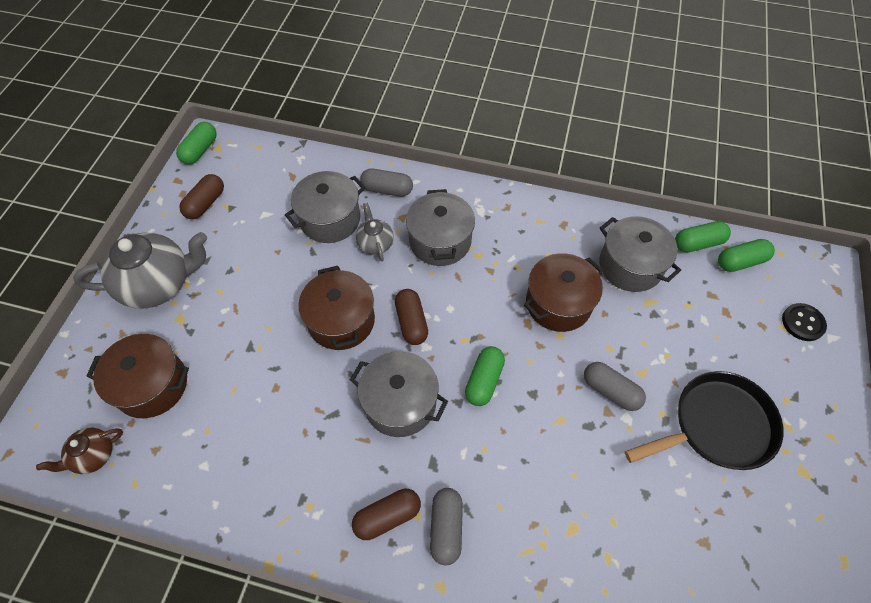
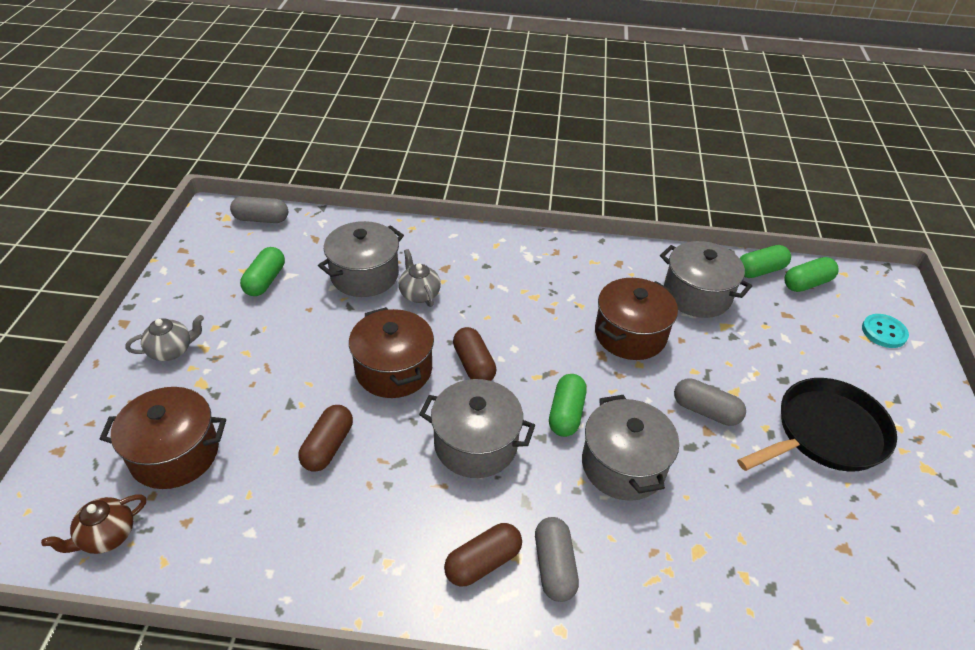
camera: 10 degrees left, 15 degrees down
grey teapot [73,232,207,309] -> grey teapot [125,315,204,361], size x0.50
green capsule [176,122,217,164] -> green capsule moved to [240,247,285,296]
brown capsule [179,174,224,219] -> brown capsule moved to [298,405,353,472]
grey capsule [360,169,413,196] -> grey capsule moved to [230,196,288,223]
grey pot [406,189,475,266] -> grey pot moved to [582,395,679,501]
black button [782,303,827,341] -> turquoise button [862,314,909,348]

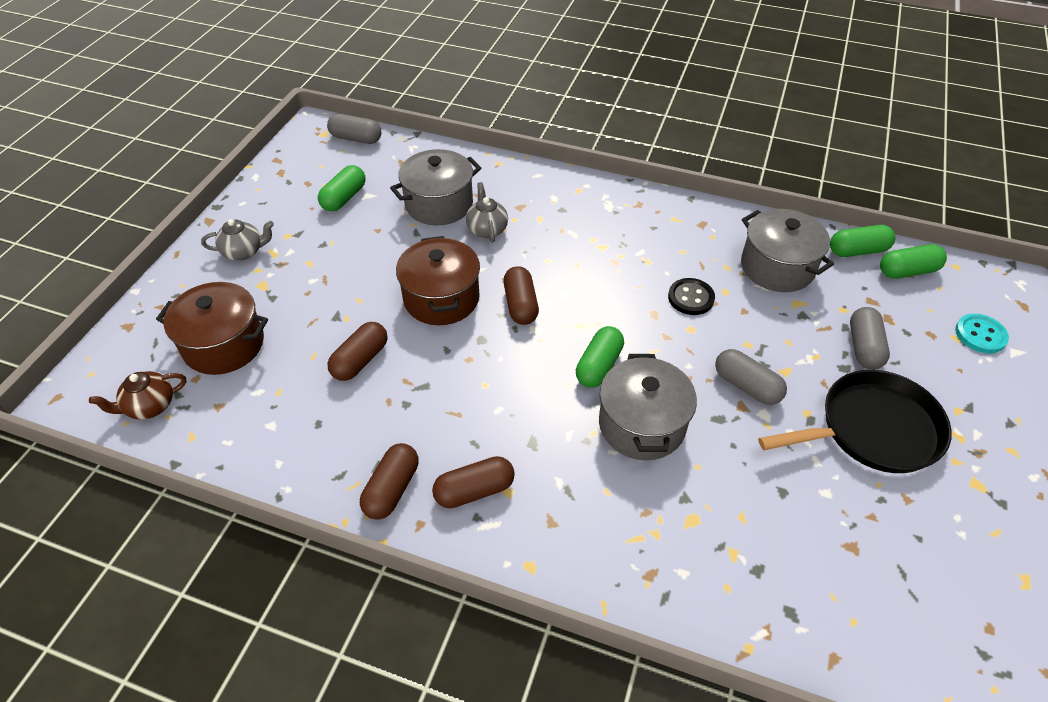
camera: 15 degrees right, 5 degrees up
grey pot [419,379,535,478] -> none
grey capsule [535,517,579,602] -> grey capsule moved to [850,307,890,370]
brown pot [595,278,678,360] -> black button [668,278,715,315]
none -> brown capsule [360,443,418,520]

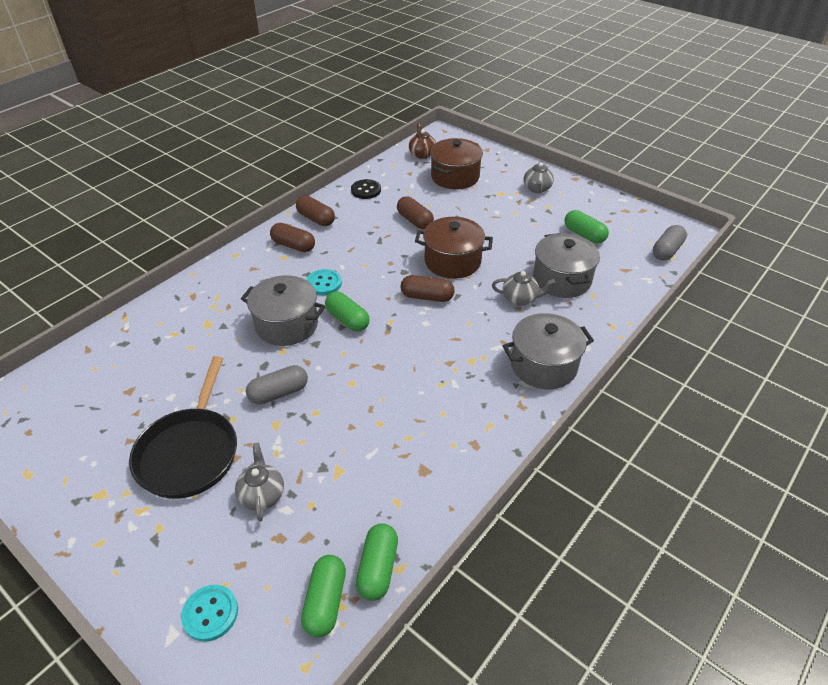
camera: 110 degrees right, 5 degrees down
brown capsule [432,456,515,508] -> brown capsule turned 60 degrees counterclockwise [270,223,315,252]
black button [668,278,715,315] -> black button moved to [351,179,381,199]
grey pot [741,209,834,292] -> grey pot moved to [503,313,594,389]
grey capsule [850,307,890,370] -> grey teapot [235,443,284,521]
none -> turquoise button [306,269,342,295]

